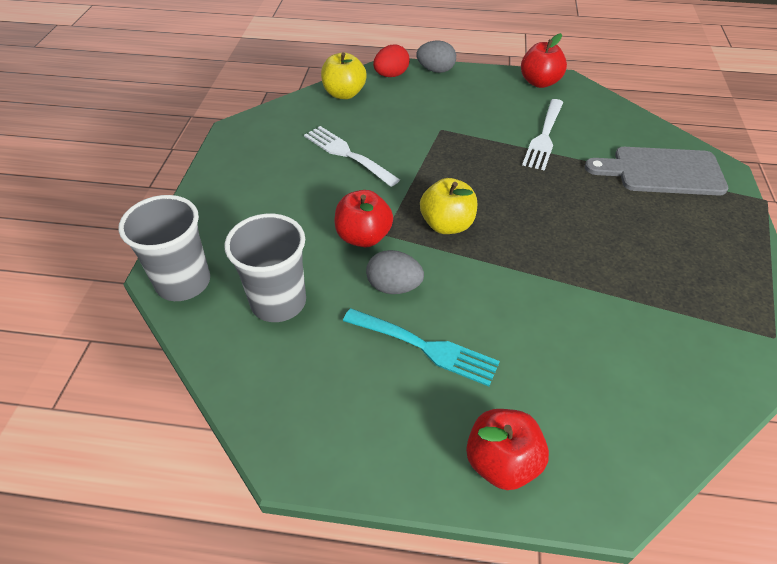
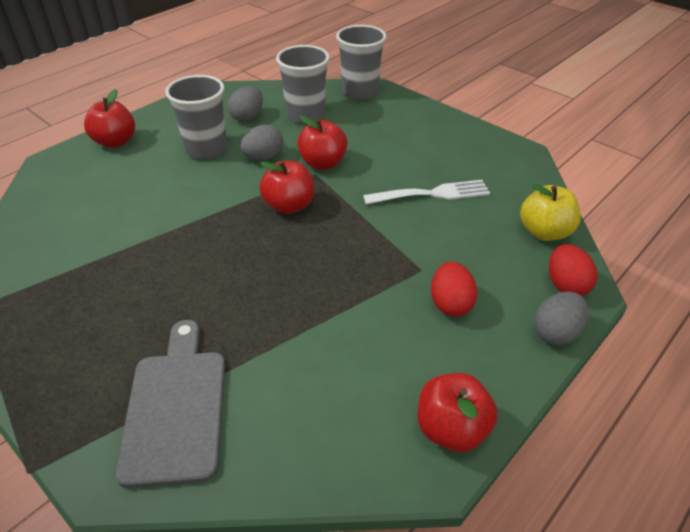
camera: 125 degrees right, 5 degrees down
turquoise fork [343,308,500,386] -> grey cup [165,75,227,159]
yellow apple [420,178,477,234] -> red apple [259,160,314,214]
white fork [522,99,564,171] -> none
grey cutting board [585,147,729,196] -> grey cutting board turned 45 degrees counterclockwise [115,320,225,488]
none -> grey egg [228,86,263,122]
none -> red egg [431,262,477,317]

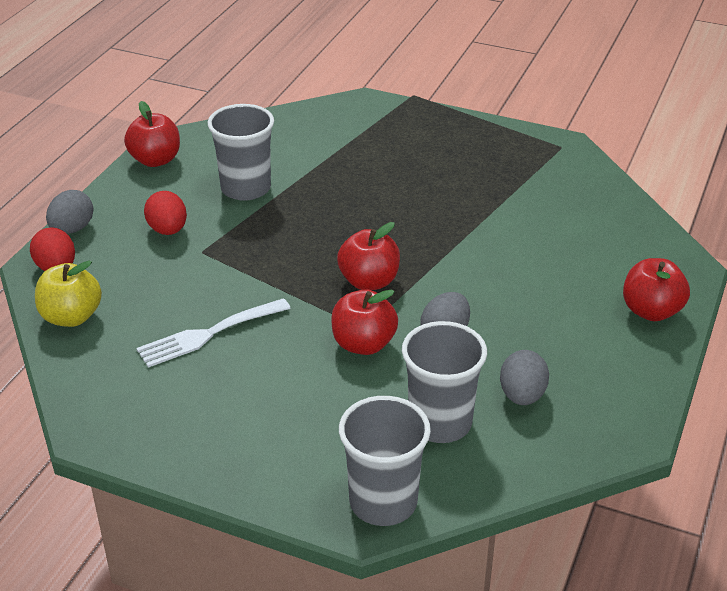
camera: 160 degrees right, 5 degrees down
grey cutting board [115,320,225,488] -> none
grey cup [165,75,227,159] -> grey cup moved to [208,104,274,201]

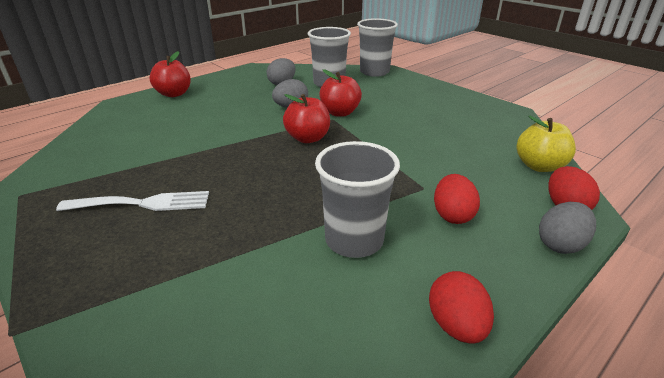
camera: 155 degrees left, 5 degrees down
red apple [124,101,180,167] -> red egg [429,271,494,344]
white fork [136,298,291,368] -> white fork moved to [56,191,209,211]

